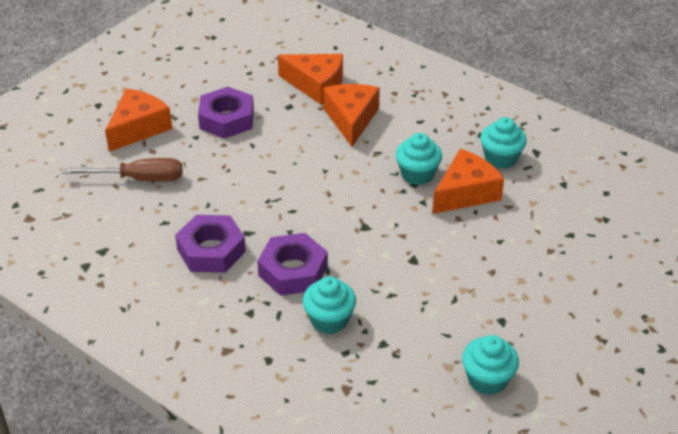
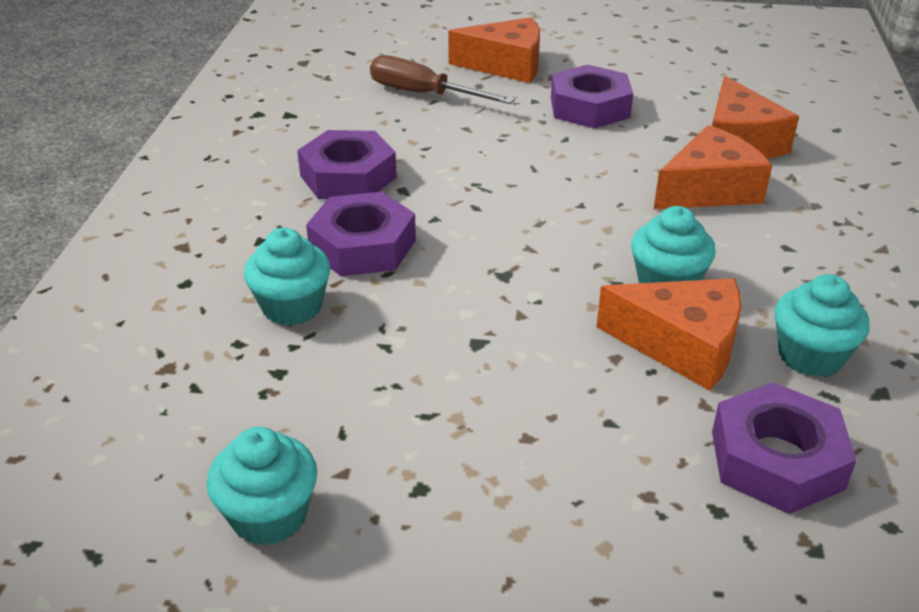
camera: 60 degrees right, 5 degrees down
brown screwdriver [62,158,183,182] -> brown screwdriver turned 150 degrees clockwise [370,55,515,104]
none -> purple nut [712,382,857,514]

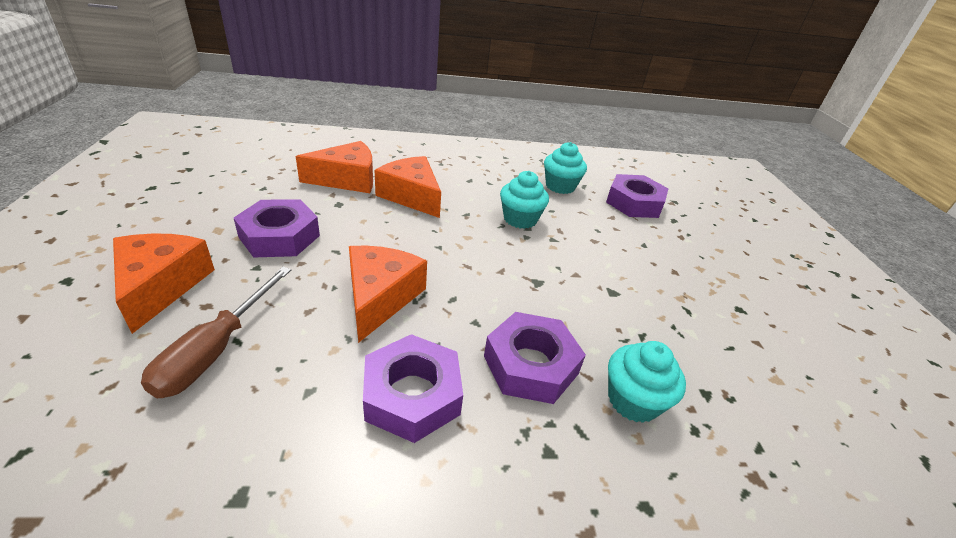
camera: 105 degrees left, 0 degrees up
turquoise cupcake [207,427,317,546] -> none
orange cheese [596,278,741,391] -> orange cheese moved to [349,245,427,343]

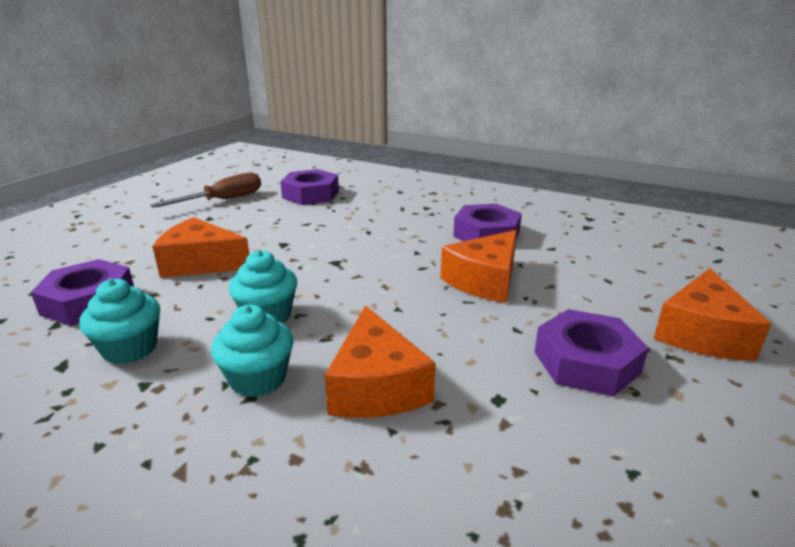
camera: 145 degrees left, 10 degrees down
brown screwdriver [141,267,291,398] -> brown screwdriver moved to [150,172,261,208]
orange cheese [296,141,373,193] -> orange cheese moved to [153,217,250,278]
purple nut [484,312,586,404] -> purple nut moved to [280,169,339,205]
turquoise cupcake [608,341,686,423] -> turquoise cupcake moved to [211,305,293,397]

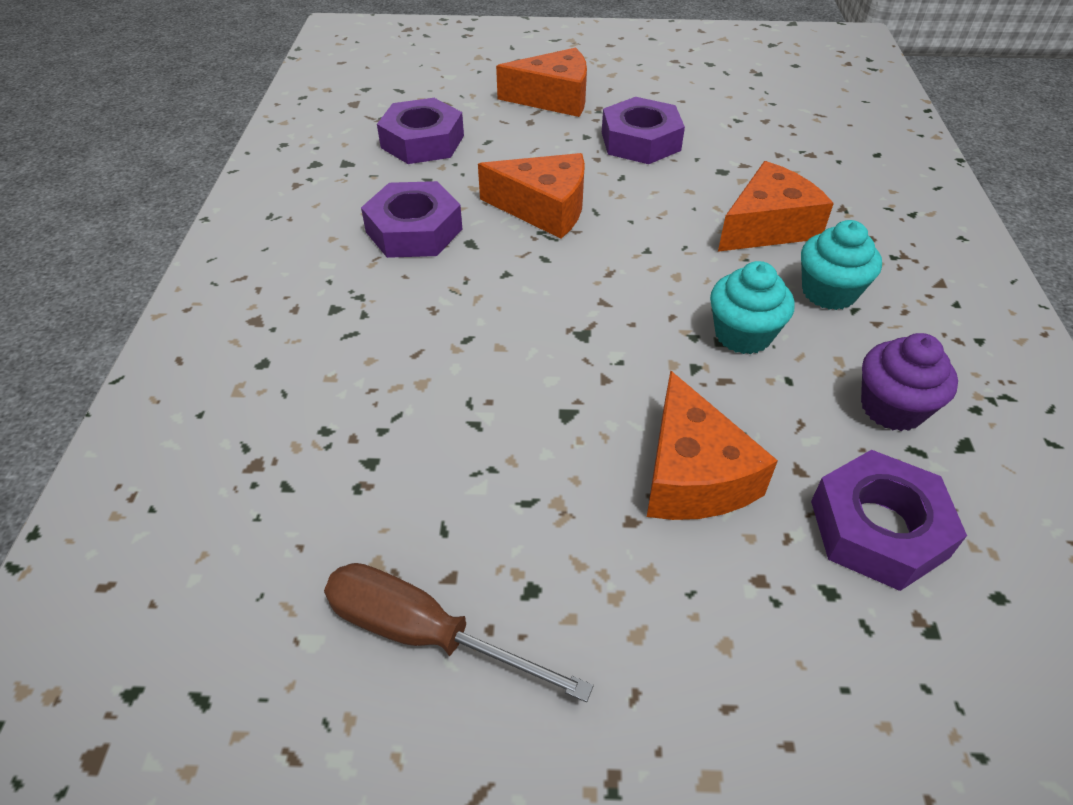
camera: 115 degrees left, 20 degrees up
turquoise cupcake [79,279,160,364] -> purple cupcake [861,333,958,431]
purple nut [280,169,339,205] -> purple nut moved to [377,98,464,164]

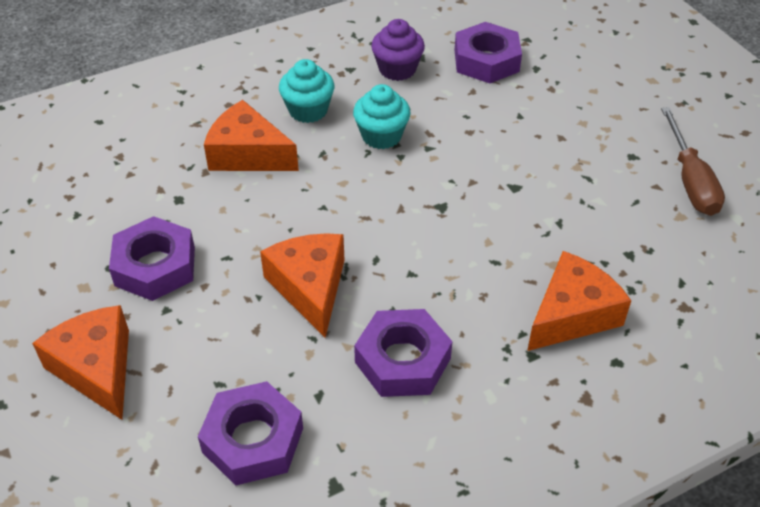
camera: 120 degrees left, 0 degrees up
orange cheese [647,370,778,520] -> orange cheese moved to [527,251,632,351]

